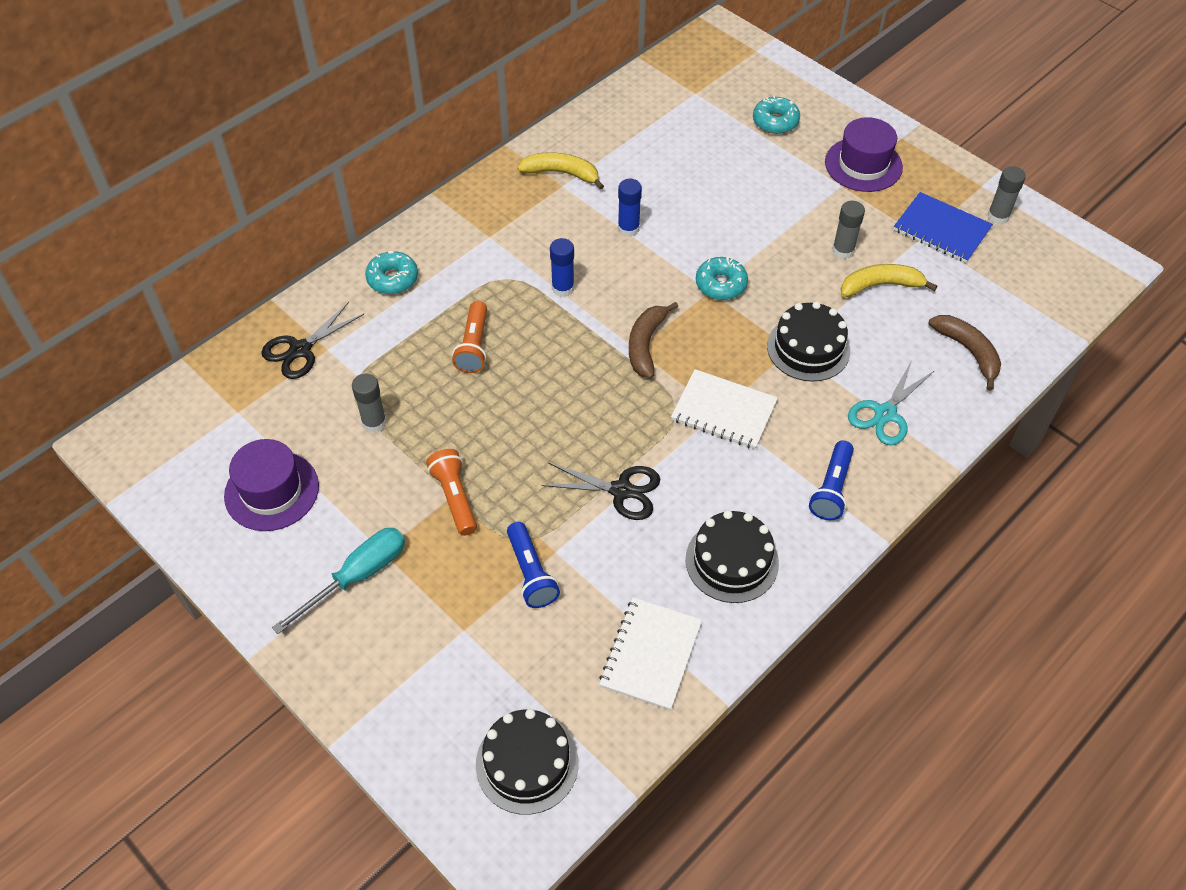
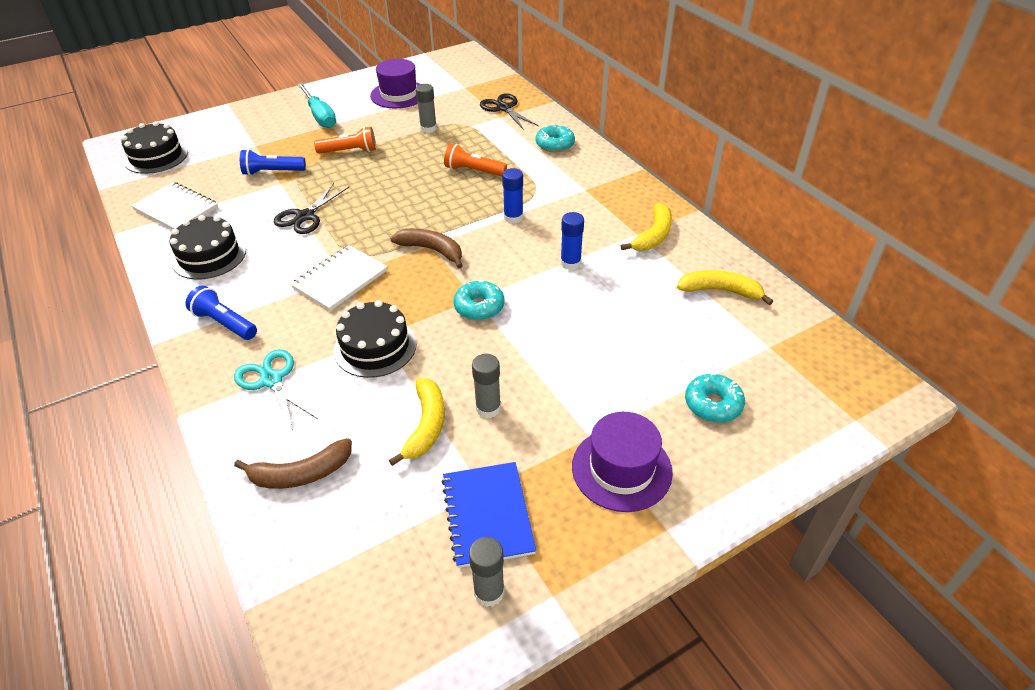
camera: 105 degrees right, 10 degrees down
blue notebook [893,192,993,263] -> blue notebook turned 60 degrees counterclockwise [441,462,536,568]
none -> yellow banana [677,270,773,305]

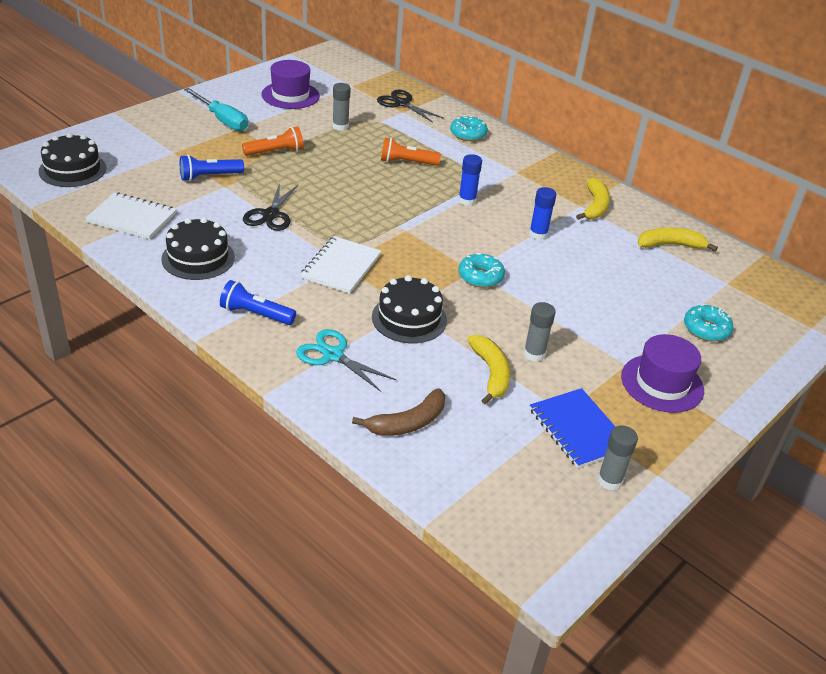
camera: 20 degrees left, 5 degrees down
brown banana [390,228,463,269] -> none

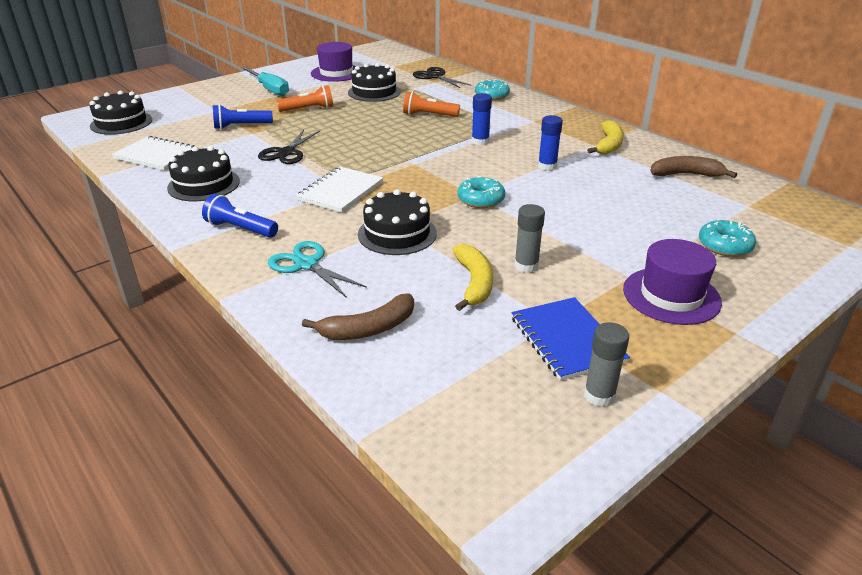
camera: 10 degrees right, 5 degrees down
grey glue stick [332,83,351,131] -> black cake [348,63,401,102]
yellow banana [638,227,718,251] -> brown banana [650,156,737,178]

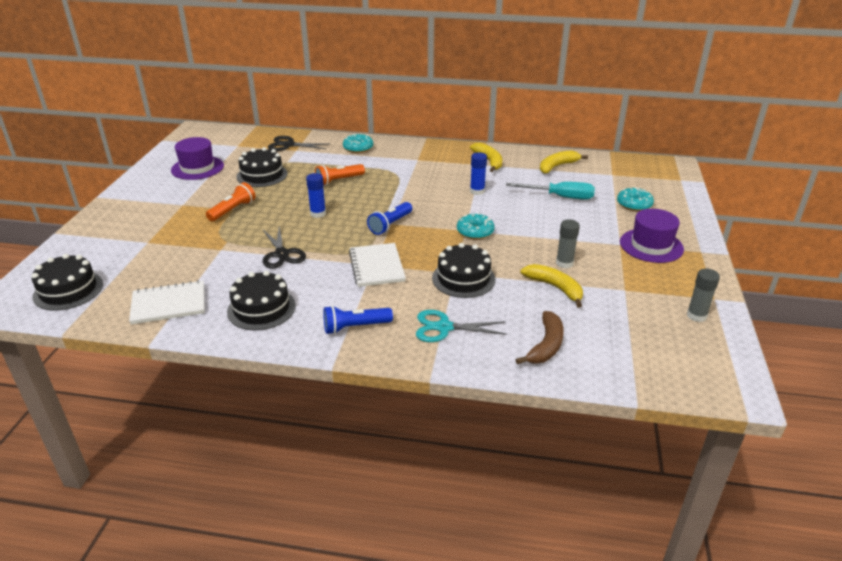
camera: 40 degrees left, 0 degrees up
blue flashlight [213,104,273,129] -> blue flashlight moved to [367,202,412,235]
turquoise screwdriver [242,67,289,96] -> turquoise screwdriver moved to [506,182,595,200]
blue glue stick [472,93,492,145] -> blue glue stick moved to [306,173,326,218]
blue notebook [511,297,630,381] -> none
brown banana [650,156,737,178] -> yellow banana [540,150,588,174]

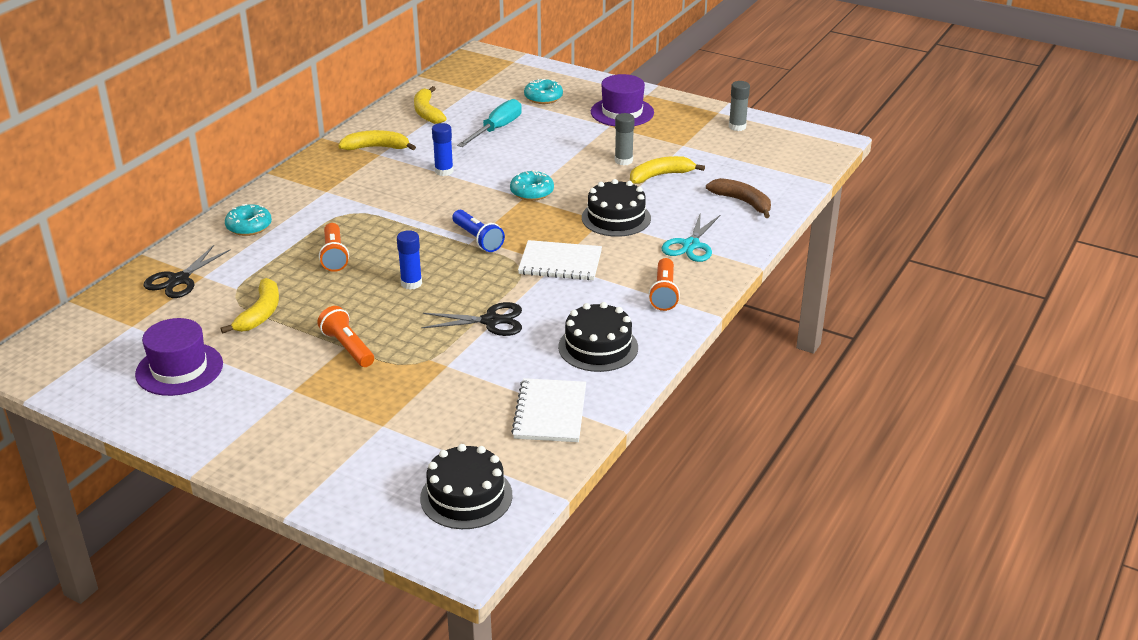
camera: 70 degrees left, 0 degrees up
black cake [237,147,287,187] -> yellow banana [221,278,279,333]
blue flashlight [323,306,393,334] -> orange flashlight [649,258,680,311]

